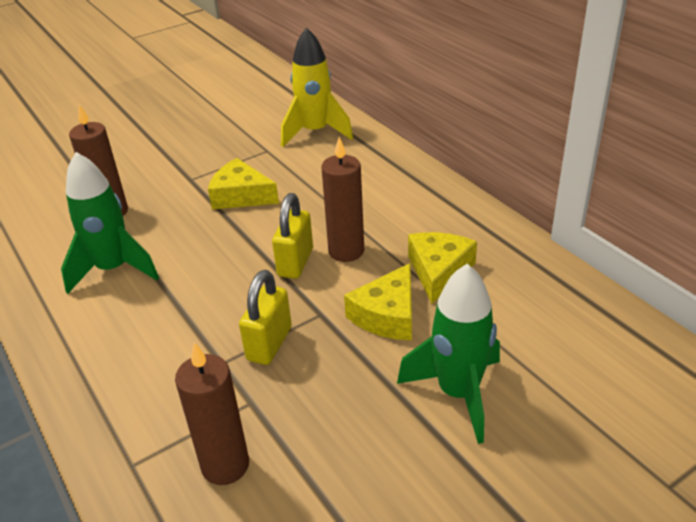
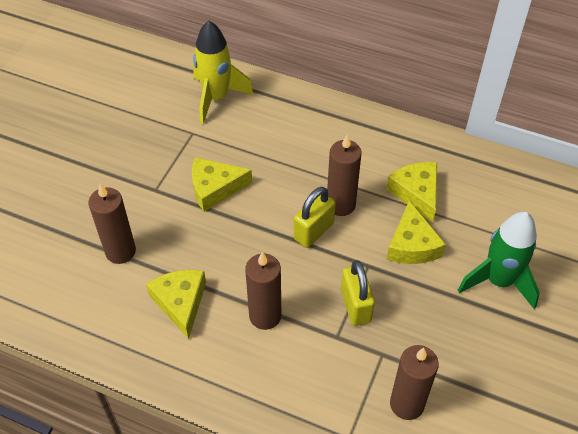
camera: 35 degrees left, 15 degrees up
green rocket [61,152,159,294] -> yellow cheese [146,270,206,339]
yellow padlock [272,193,313,279] -> yellow padlock turned 60 degrees clockwise [294,187,336,248]
none -> brown candle [245,252,281,330]

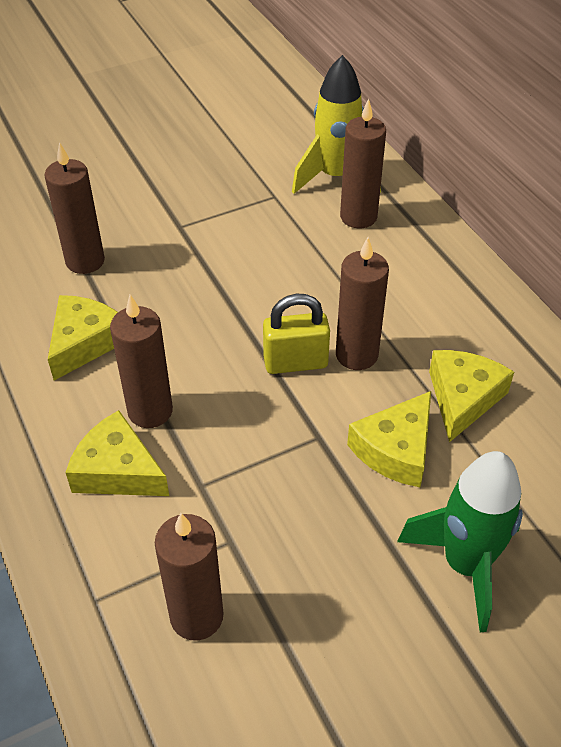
camera: 40 degrees right, 5 degrees down
yellow cheese [192,157,252,212] -> yellow cheese moved to [65,410,169,496]
yellow padlock [341,260,375,326] -> none
none -> brown candle [340,98,386,228]

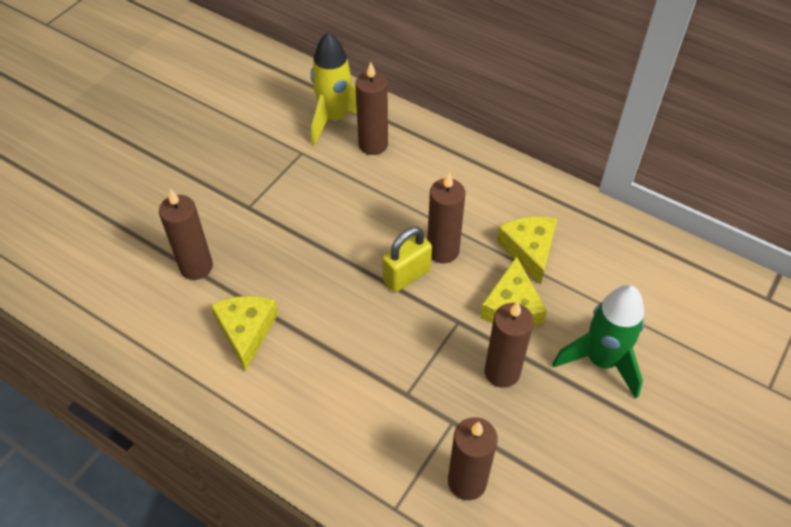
camera: 30 degrees left, 5 degrees up
yellow cheese [65,410,169,496] -> none
brown candle [110,295,173,428] -> brown candle moved to [484,301,534,388]

